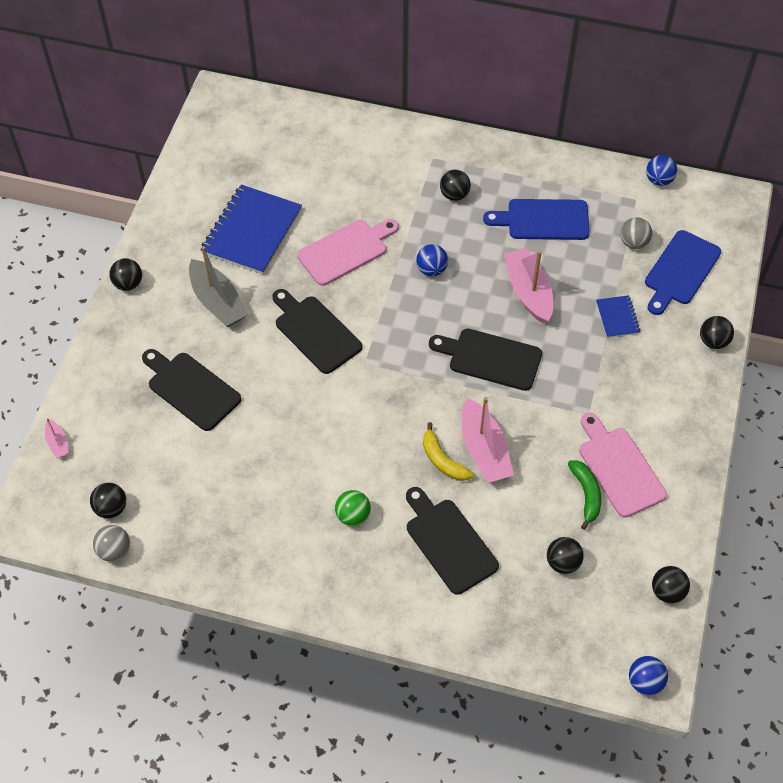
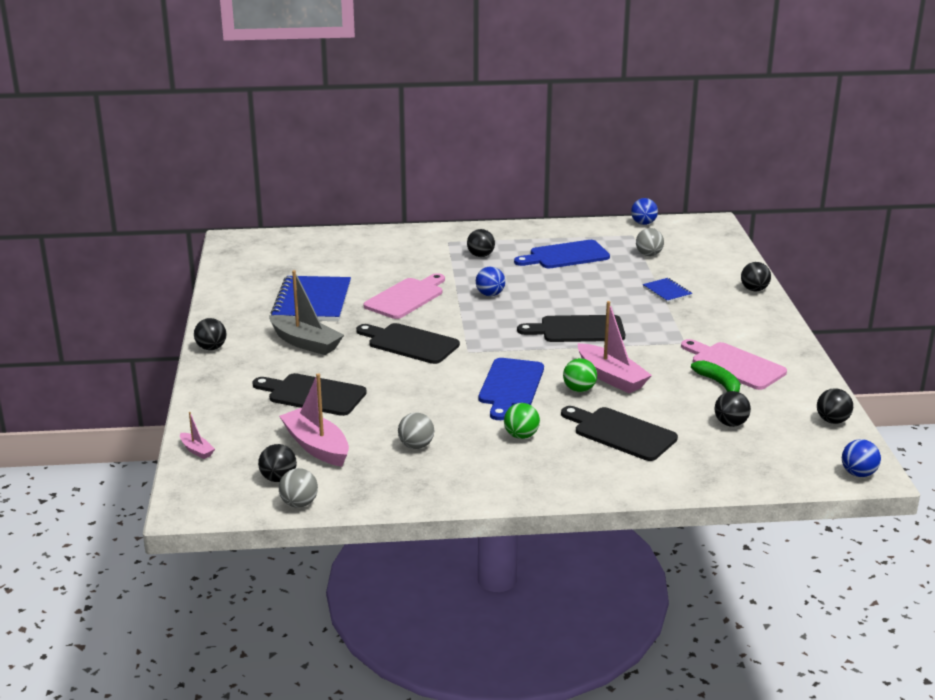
camera: 20 degrees left, 30 degrees down
yellow banana [423,422,474,481] -> green ball [563,358,597,392]
pink boat [504,248,553,324] -> pink boat moved to [279,373,349,467]
blue cutting board [645,230,721,315] -> blue cutting board moved to [479,358,544,420]
none -> grey ball [398,413,434,449]

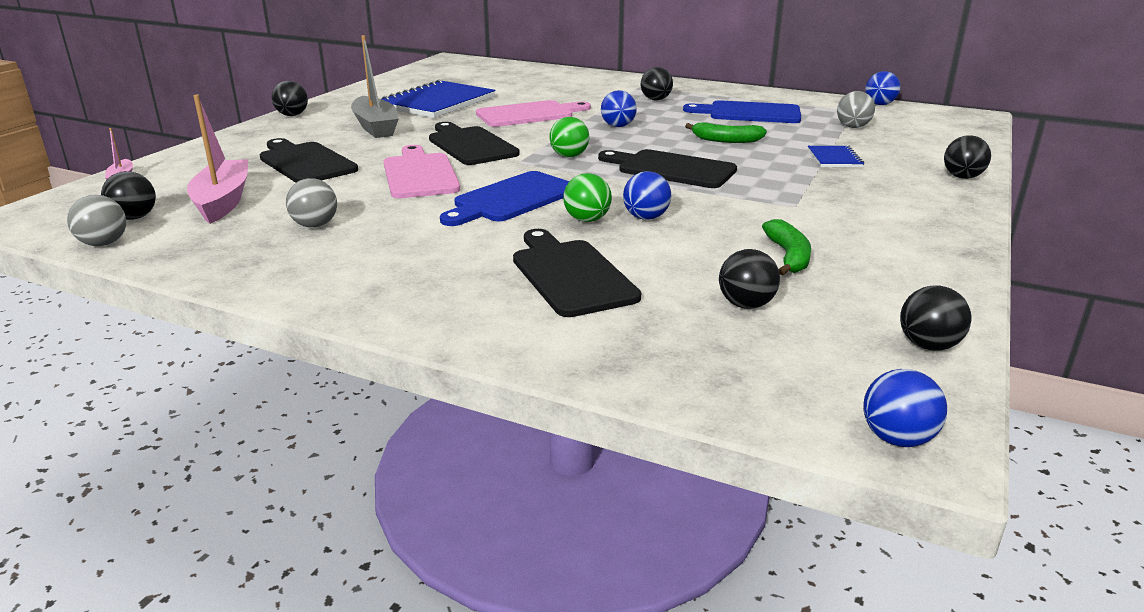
camera: 30 degrees right, 0 degrees up
green ball [504,403,540,439] -> green ball moved to [550,117,589,157]
pink boat [578,301,652,393] -> blue ball [623,171,671,220]
pink cutting board [681,339,787,390] -> pink cutting board moved to [384,145,460,198]
none -> green banana [685,123,767,143]

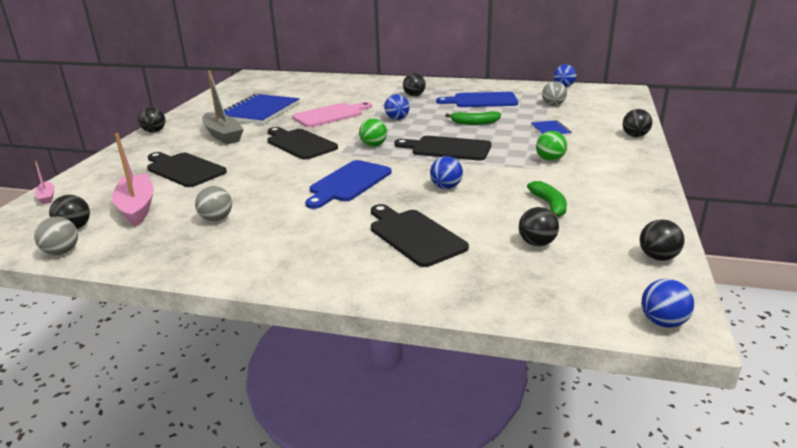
camera: 10 degrees left, 0 degrees up
pink cutting board [384,145,460,198] -> none
green ball [563,173,612,222] -> green ball moved to [536,131,567,161]

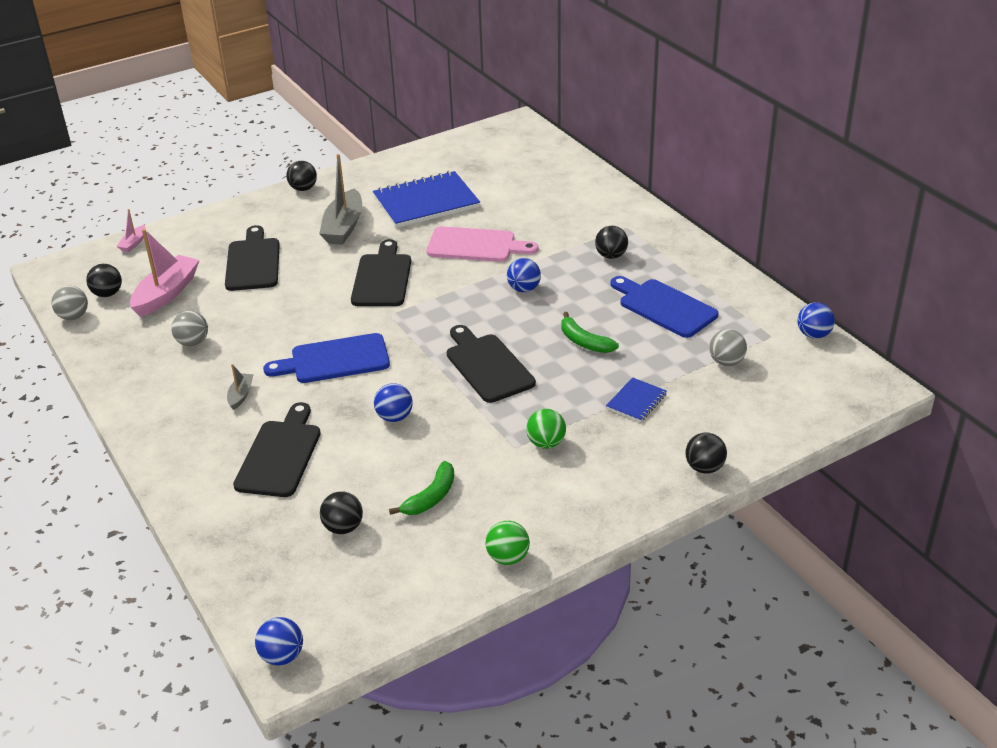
camera: 45 degrees right, 10 degrees up
green ball [359,118,387,147] -> green ball moved to [485,521,530,565]
black ball [640,219,685,261] -> none
none -> grey boat [227,364,254,410]

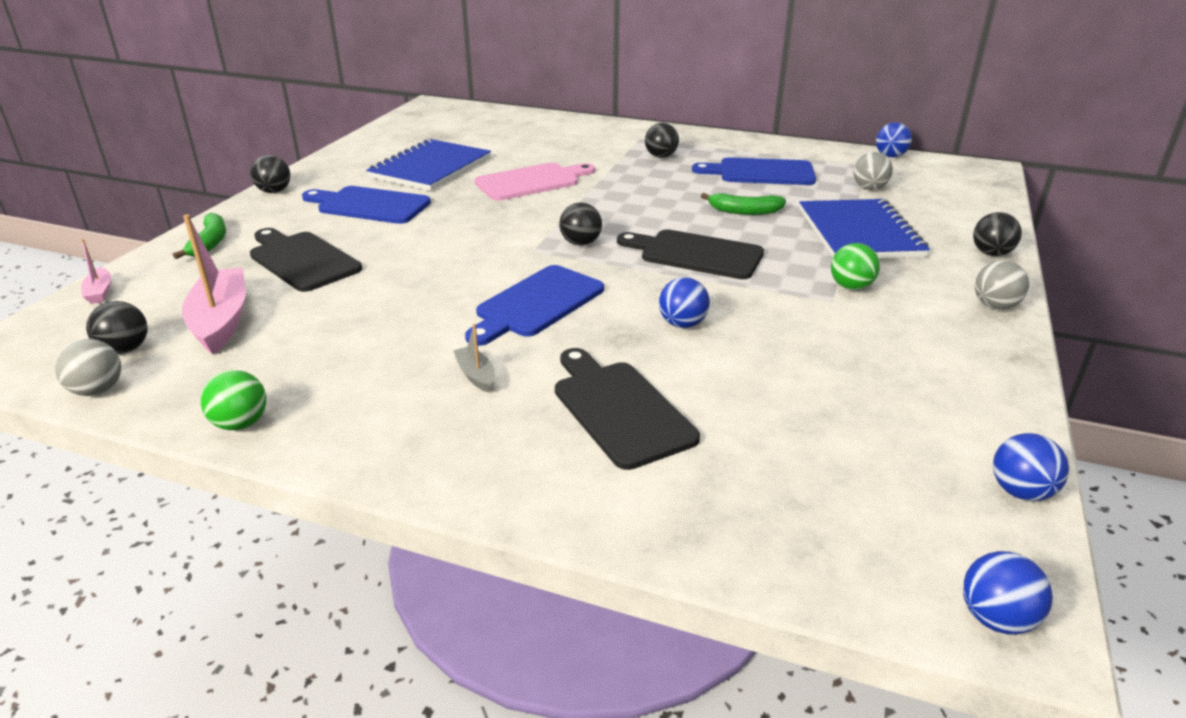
camera: 40 degrees left, 5 degrees down
grey ball [171,311,208,346] -> grey ball moved to [975,260,1029,310]
grey boat [319,154,362,245] -> blue cutting board [302,186,431,224]
black ball [320,492,363,534] -> black ball moved to [559,202,602,246]
black cutting board [351,239,411,306] -> none
green banana [389,461,454,515] -> green banana moved to [173,213,226,259]
green ball [485,521,530,565] -> green ball moved to [200,370,266,430]
blue ball [507,258,541,292] -> blue ball moved to [993,433,1069,501]
blue notebook [606,377,667,422] -> blue notebook [799,199,930,258], size x2.10

